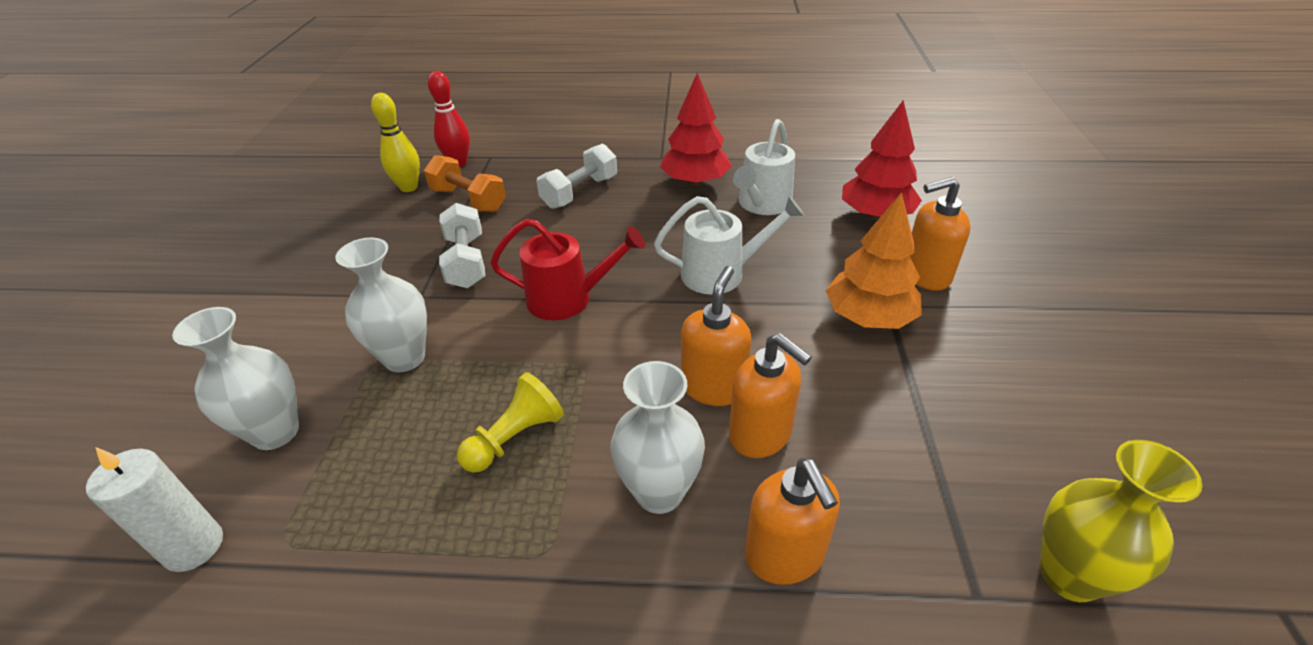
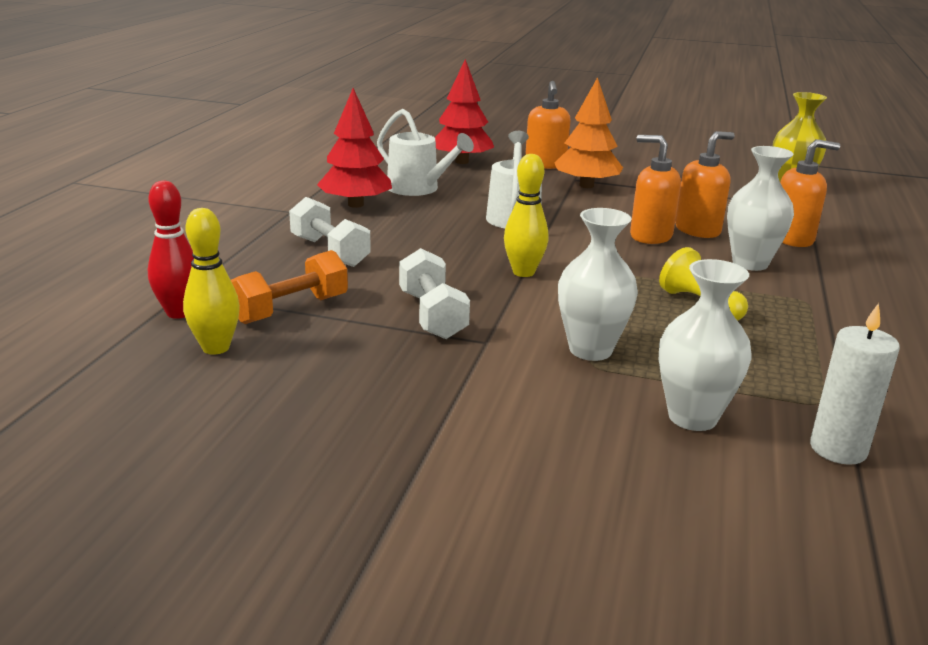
camera: 80 degrees left, 15 degrees down
white dumbbell [439,203,485,288] -> white dumbbell turned 75 degrees clockwise [399,248,470,339]
red watering can [490,219,645,320] -> yellow bowling pin [504,154,548,277]

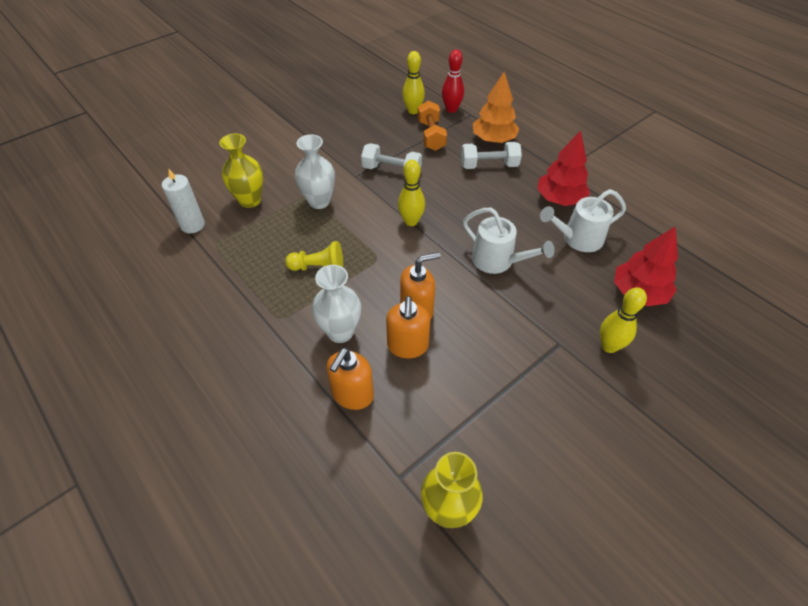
camera: 125 degrees right, 25 degrees up
orange soap dispenser [525,81,570,169] -> yellow bowling pin [600,287,647,353]
orange tree [554,77,623,188] -> orange tree moved to [473,72,519,143]
white vase [659,259,752,431] -> yellow vase [219,133,263,208]

